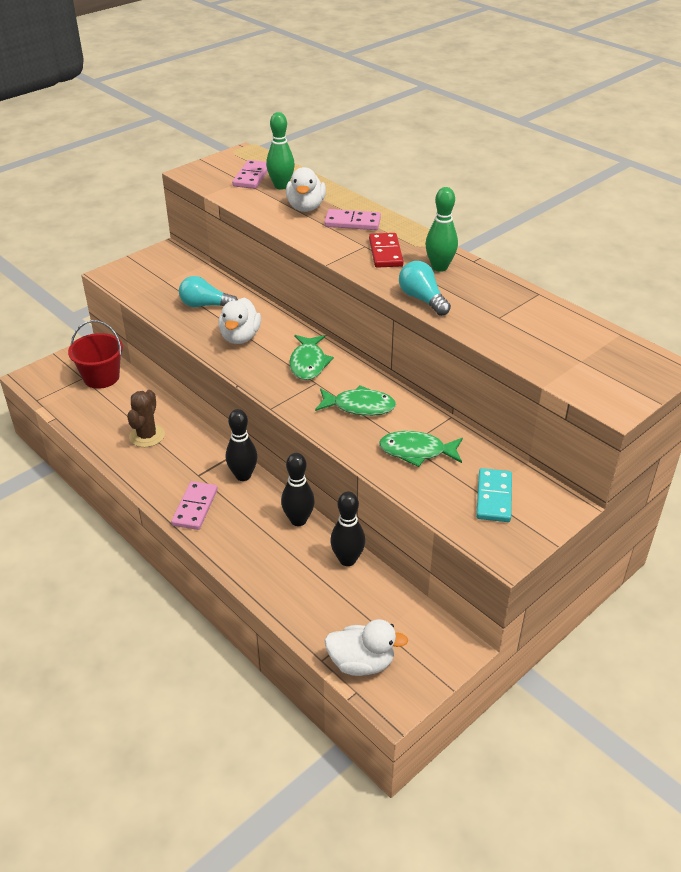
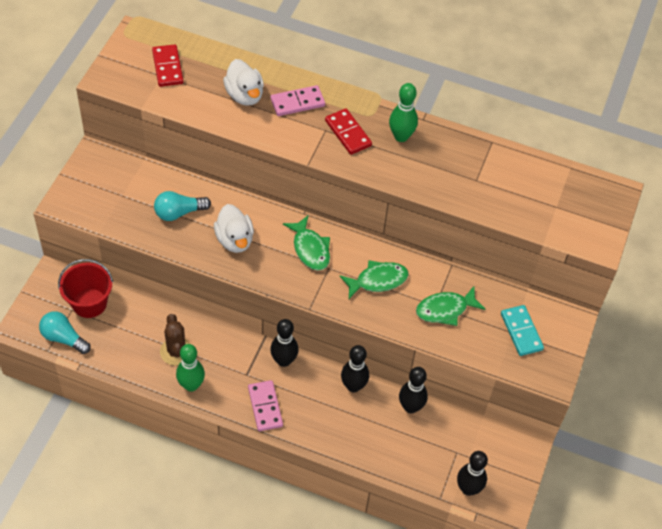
camera: 30 degrees left, 15 degrees up
pink domino [232,160,268,189] -> red domino [152,44,183,87]
green bowling pin [266,112,295,189] -> green bowling pin moved to [176,344,205,392]
white duck [324,619,408,676] -> black bowling pin [457,451,488,496]
turquoise light bulb [399,261,451,316] -> turquoise light bulb moved to [39,311,91,354]

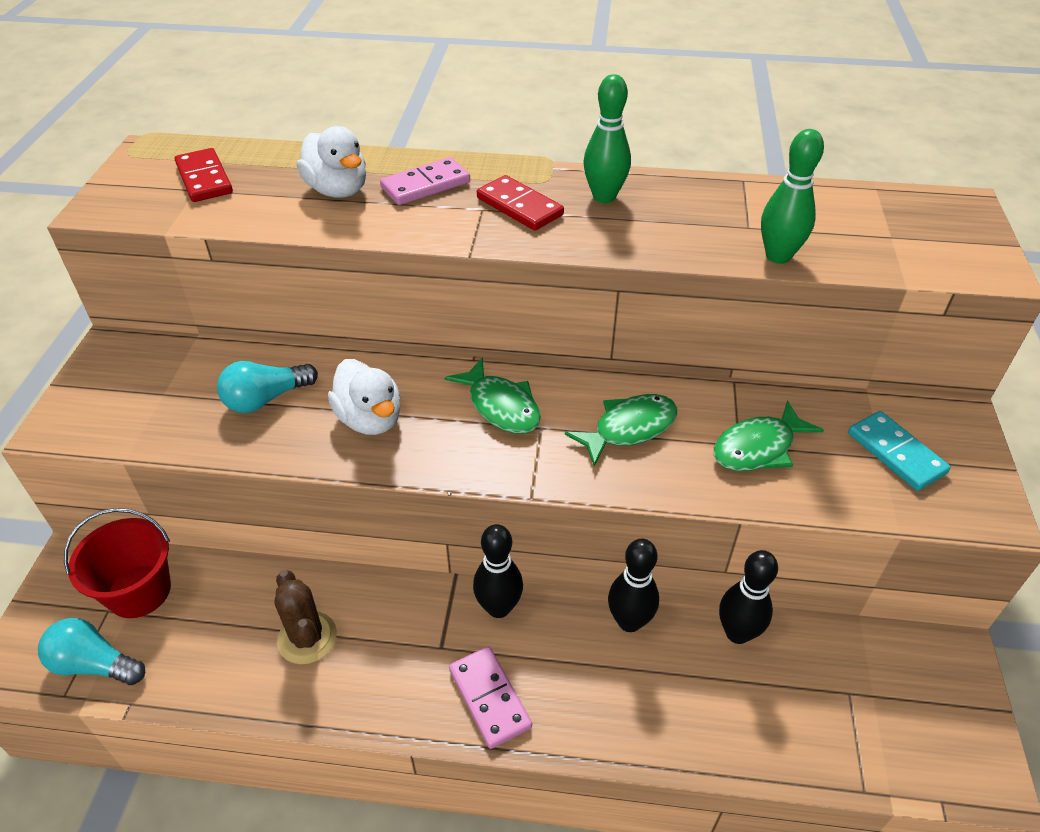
camera: 10 degrees left, 10 degrees down
green bowling pin [176,344,205,392] -> green bowling pin moved to [761,129,824,264]
black bowling pin [457,451,488,496] -> none

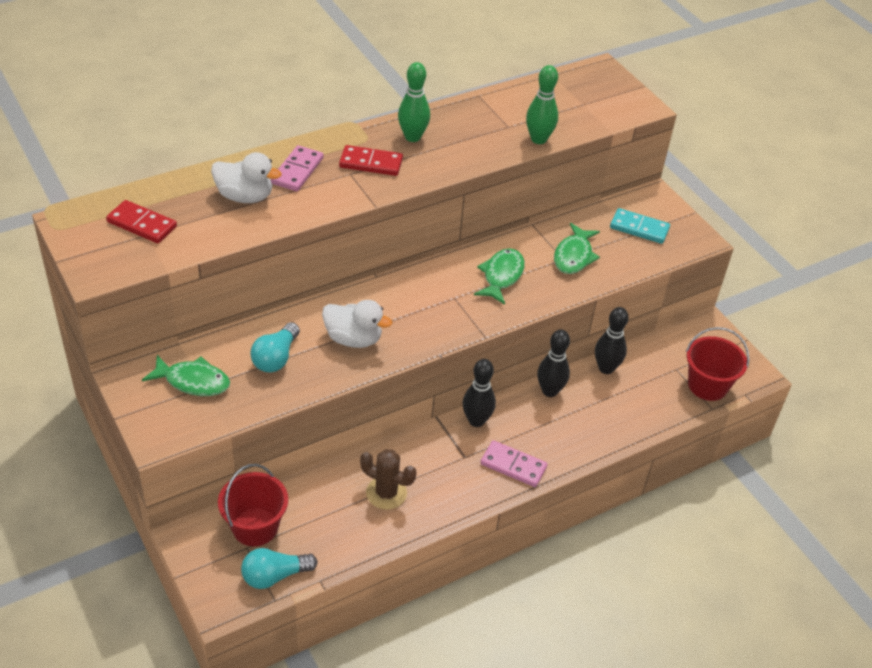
camera: 40 degrees left, 0 degrees up
green fish [445,357,541,434] -> green fish moved to [142,355,230,396]
none -> red bucket [686,327,750,401]

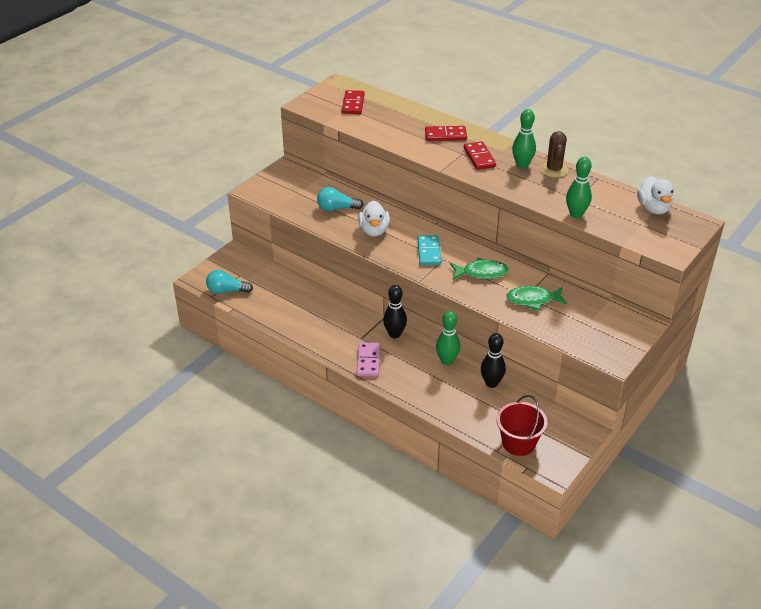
camera: 70 degrees right, 5 degrees down
green fish [142,355,230,396] -> none
white duck [211,152,282,203] -> white duck moved to [637,176,674,214]
red bucket [218,464,288,546] -> none
turquoise light bulb [241,548,318,589] -> turquoise light bulb turned 45 degrees counterclockwise [206,270,253,294]
pink domino [271,145,323,191] -> red domino [425,126,467,141]
brown cactus [360,449,416,510] -> brown cactus moved to [540,131,568,177]
black bowling pin [537,329,570,397] -> green bowling pin [436,311,460,365]
turquoise domino [610,208,670,244] -> turquoise domino moved to [418,235,441,265]

